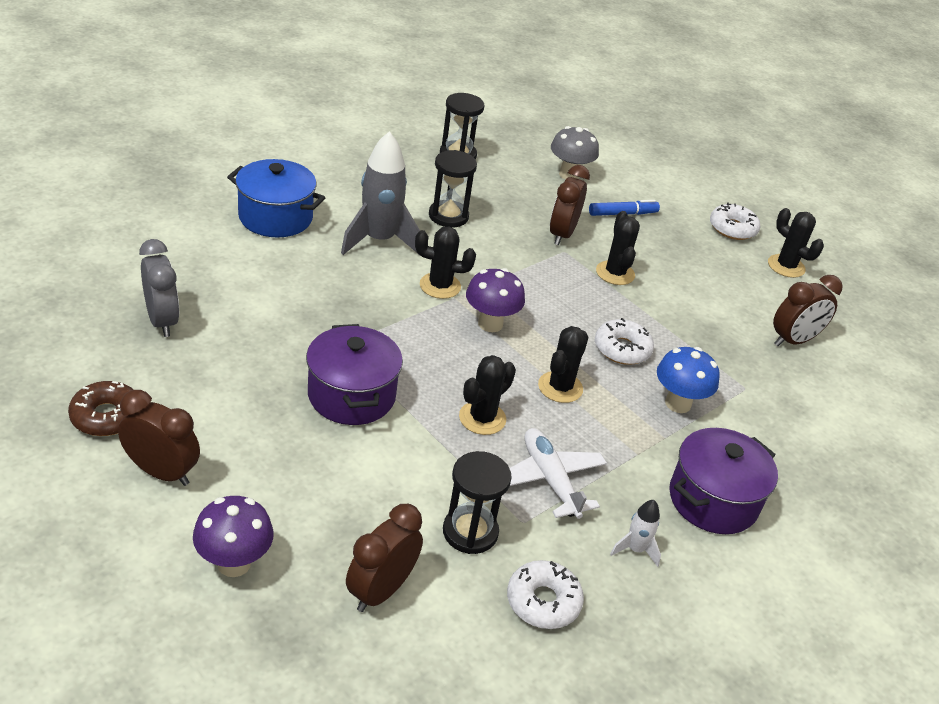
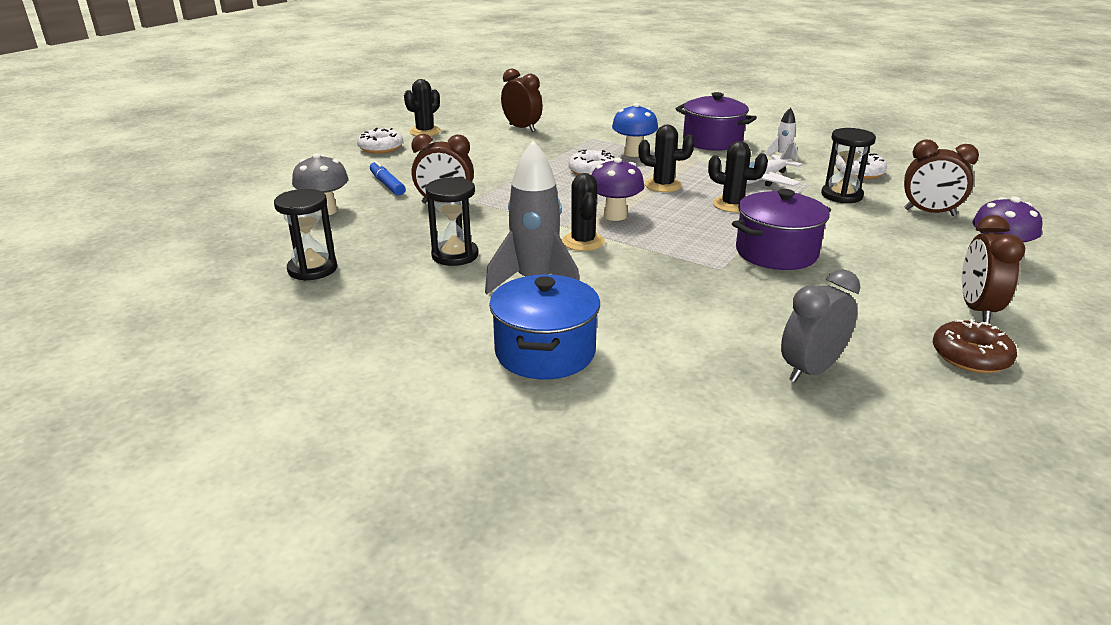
camera: 100 degrees left, 10 degrees down
black cactus [596,211,640,285] -> none

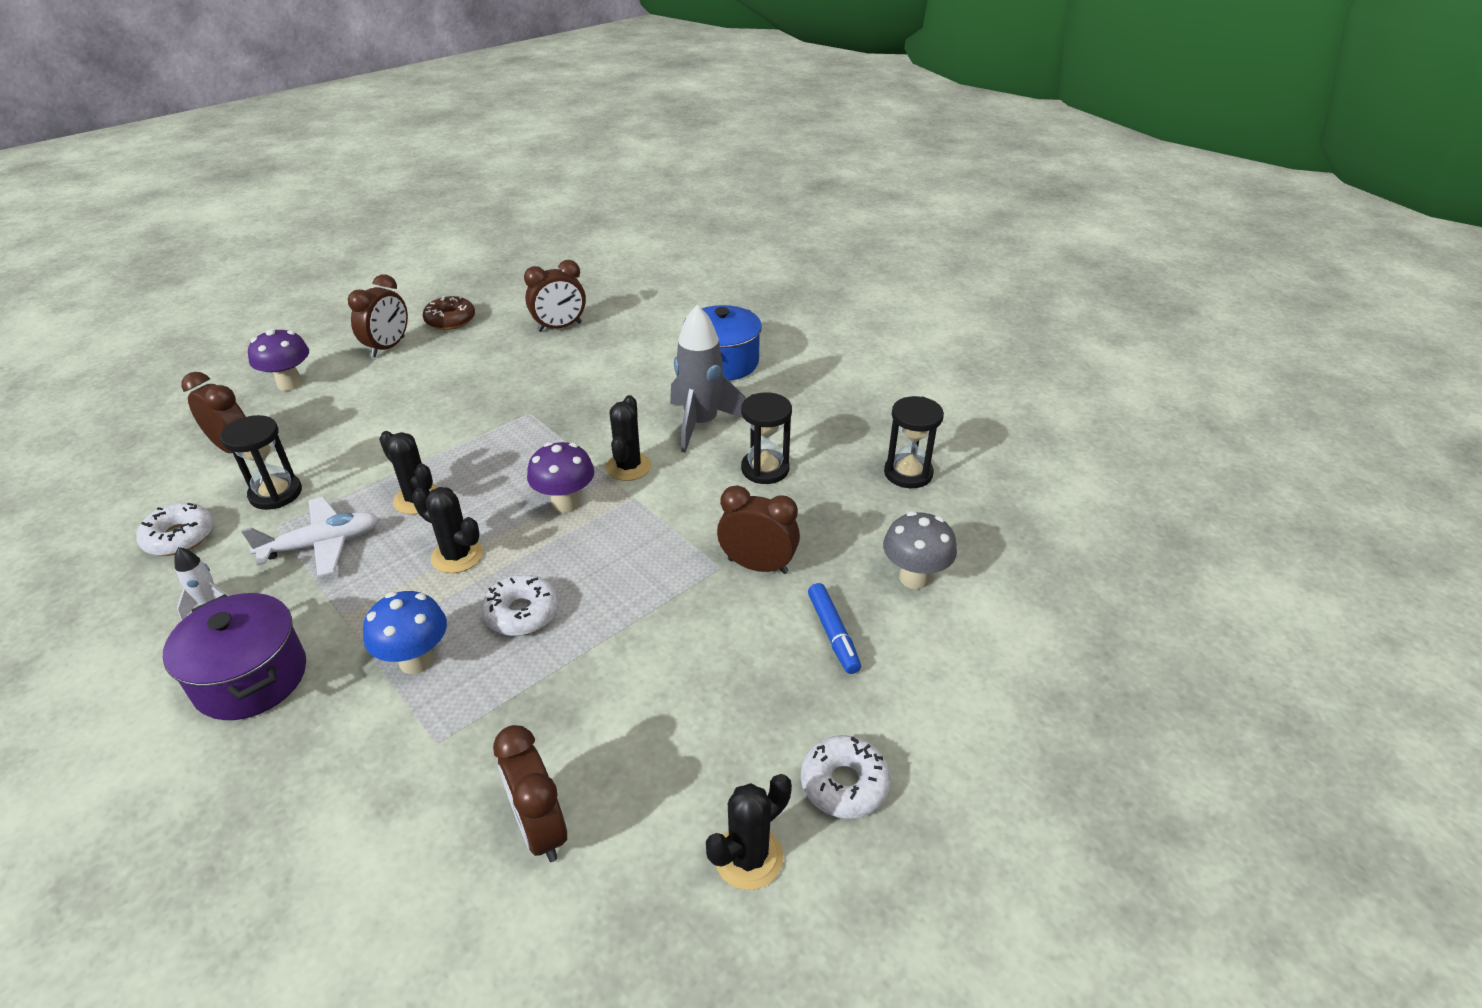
camera: 165 degrees left, 10 degrees up
purple pot [732,189,831,270] -> none
grey clock [781,269,860,382] -> brown clock [524,260,586,332]

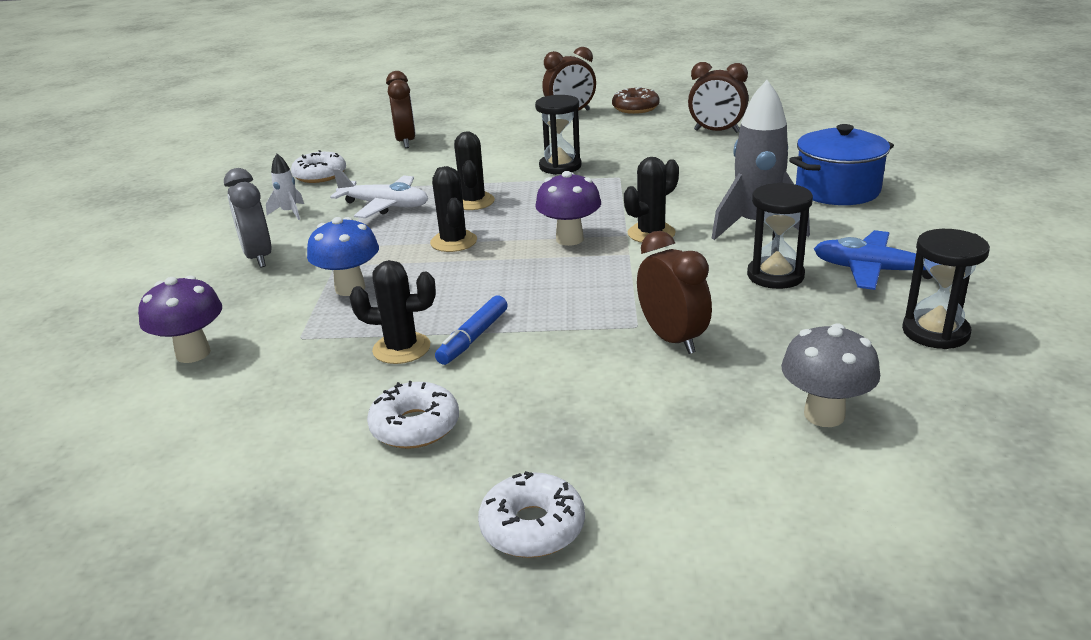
camera: 45 degrees right, 10 degrees down
purple pot [163,593,306,720] -> grey clock [224,168,272,268]
black hourglass [220,415,302,510] -> black hourglass moved to [535,95,581,175]
purple mushroom [248,328,309,391] -> purple mushroom moved to [138,275,222,363]
white donut [481,575,558,636] -> white donut moved to [367,381,459,449]
brown clock [493,725,567,862] -> none
black cactus [706,774,792,890] -> black cactus moved to [350,260,436,364]
blue marker [808,583,861,674] -> blue marker moved to [435,295,507,365]
none -> blue plane [814,230,933,290]

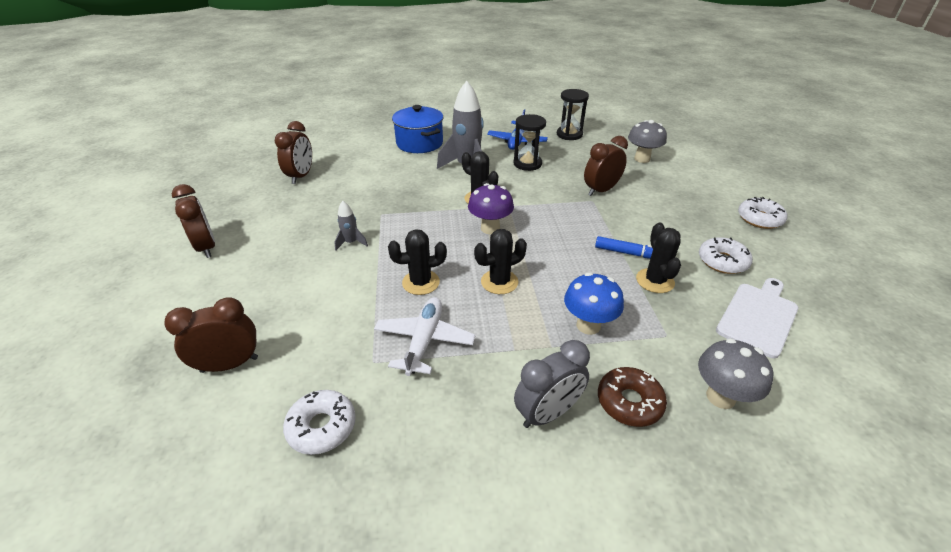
camera: 100 degrees left, 10 degrees up
purple mushroom [138,275,222,363] -> grey mushroom [698,338,774,409]
white rocket [266,154,304,220] -> none
black hourglass [535,95,581,175] -> grey rocket [334,201,368,250]
brown donut [612,87,659,114] -> brown donut moved to [598,367,667,427]
none -> white cutting board [716,278,798,358]

